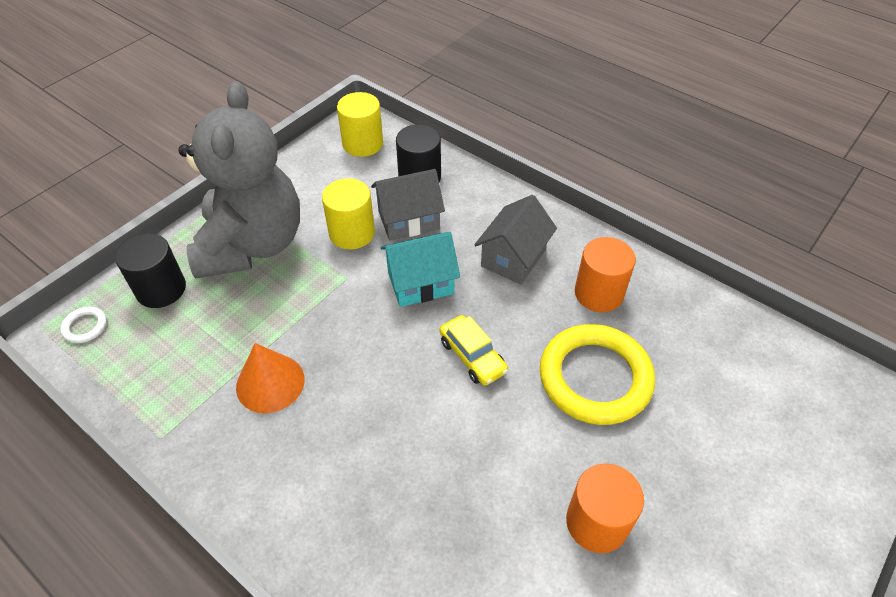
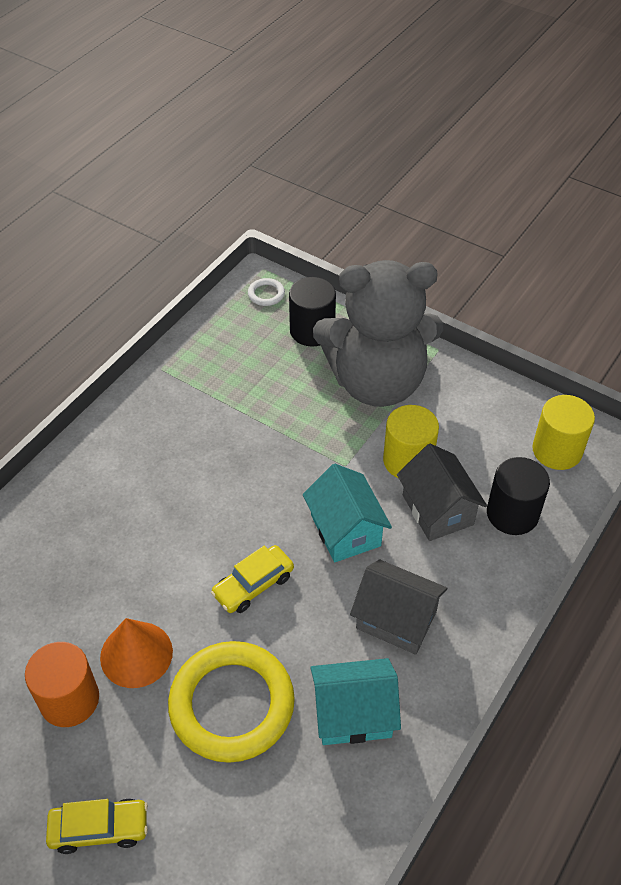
camera: 85 degrees right, 0 degrees up
orange cone [236,343,305,413] -> orange cone moved to [100,618,173,688]
orange cylinder [575,237,636,312] -> turquoise house [310,658,401,745]
none -> yellow car [46,799,148,854]

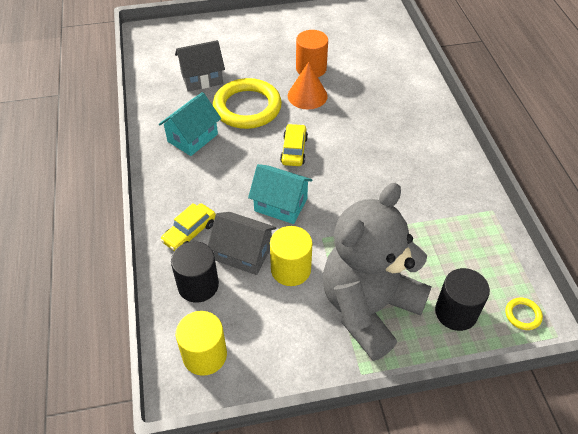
camera: 135 degrees right, 0 degrees up
yellow car [46,799,148,854] -> yellow car moved to [161,203,216,251]
white ring [248,278,285,306] -> yellow ring [505,298,543,330]
grey house [350,559,447,655] -> grey house moved to [175,40,225,92]

